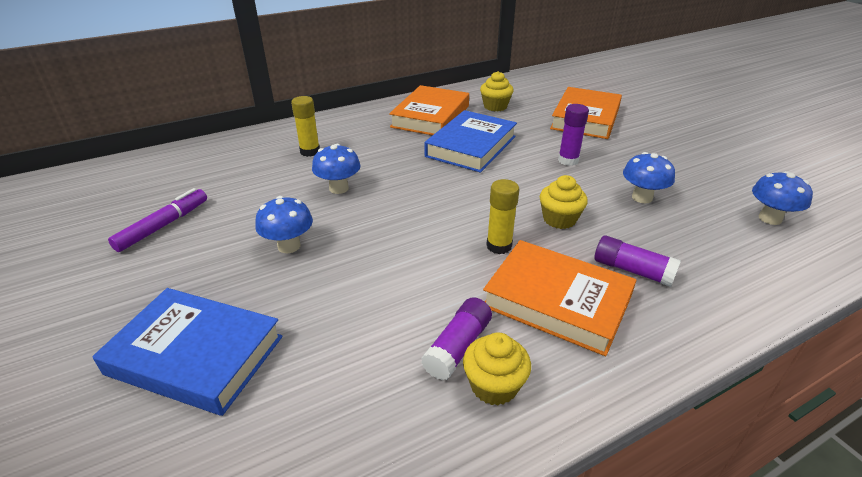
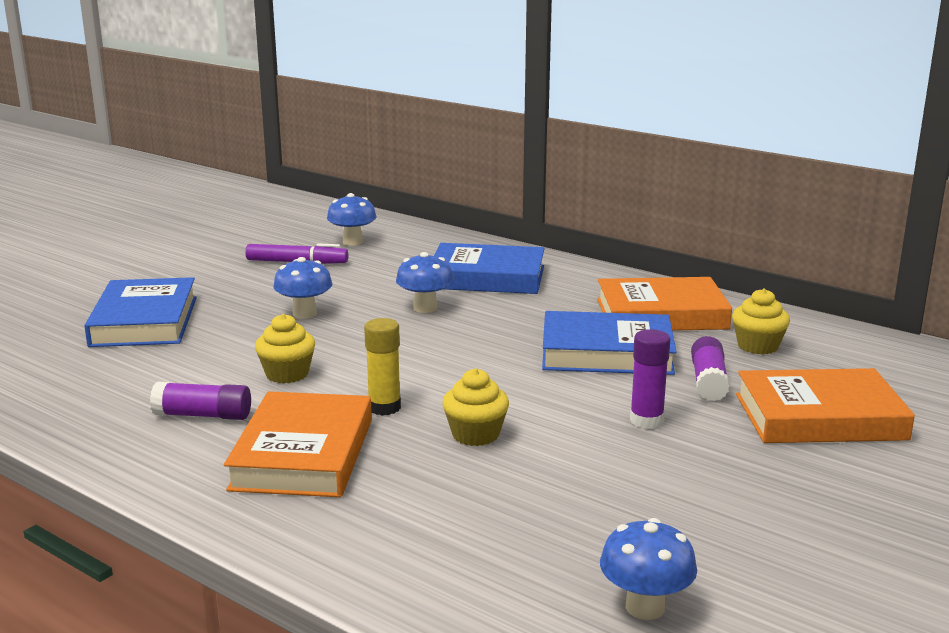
camera: 65 degrees right, 15 degrees down
yellow glue stick [291,96,320,157] -> blue book [434,243,545,294]
yellow cupcake [463,332,531,405] -> yellow cupcake moved to [255,314,315,384]
purple glue stick [594,235,681,287] -> purple glue stick moved to [691,336,730,401]
blue mushroom [623,152,675,203] -> blue mushroom moved to [327,193,377,246]

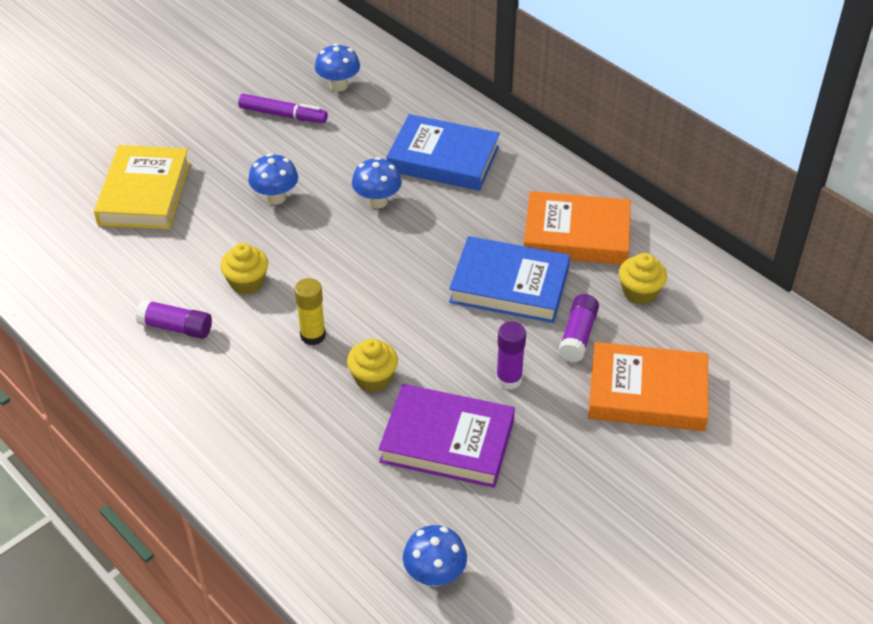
camera: 10 degrees right, 25 degrees up
blue book [84,277,197,347] -> yellow book [94,145,190,229]
orange book [224,391,372,497] -> none
none -> purple book [378,384,515,488]

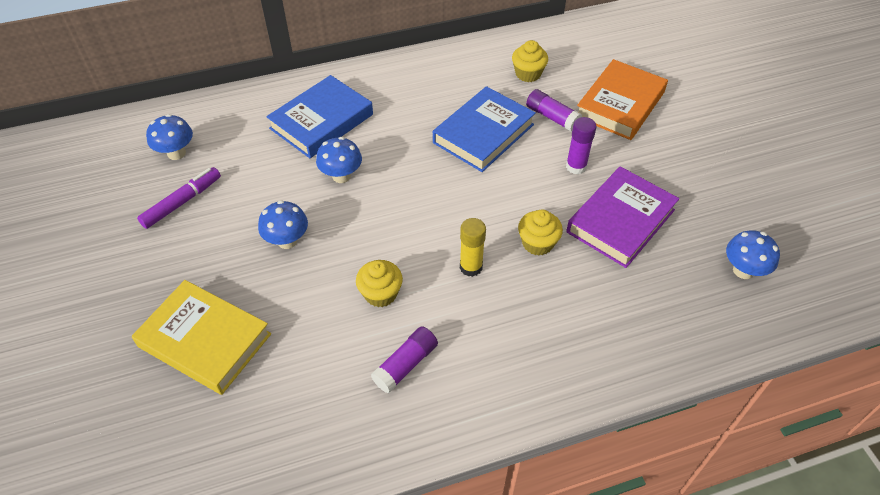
camera: 65 degrees left, 5 degrees up
orange book [524,191,631,265] -> none

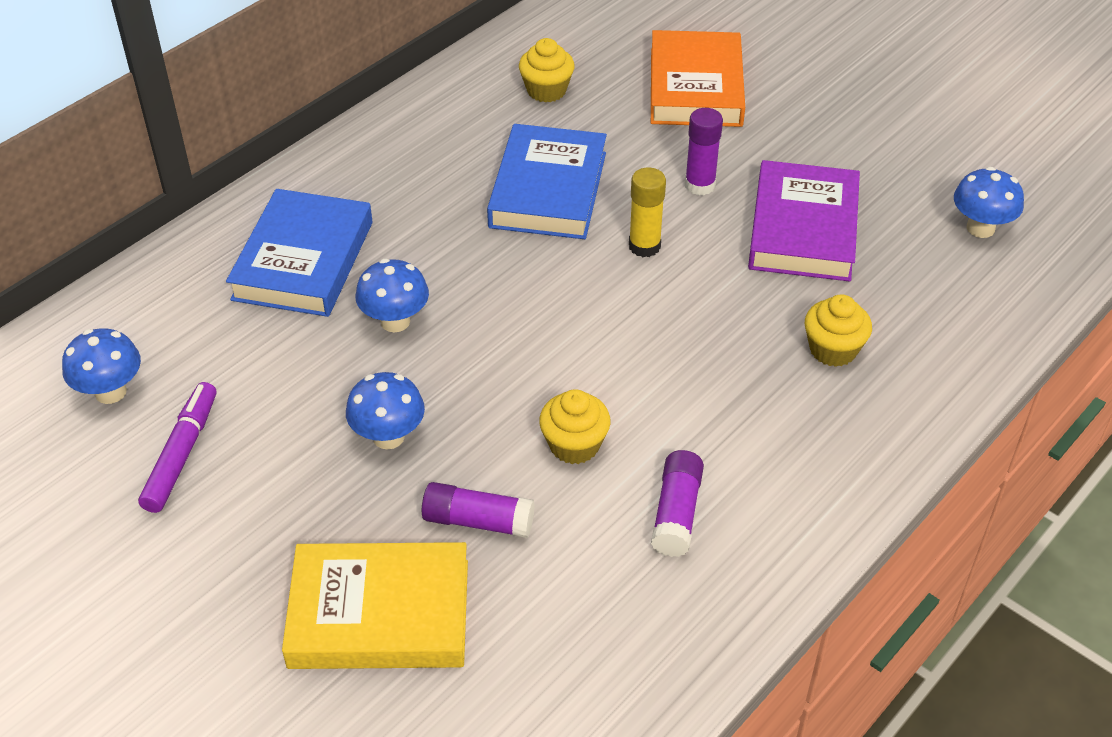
camera: 30 degrees left, 5 degrees down
yellow glue stick [460,218,486,277] -> yellow glue stick moved to [629,168,666,257]
yellow cupcake [518,209,563,256] -> yellow cupcake moved to [805,294,872,367]
purple glue stick [526,89,582,132] -> purple glue stick moved to [422,482,535,538]

